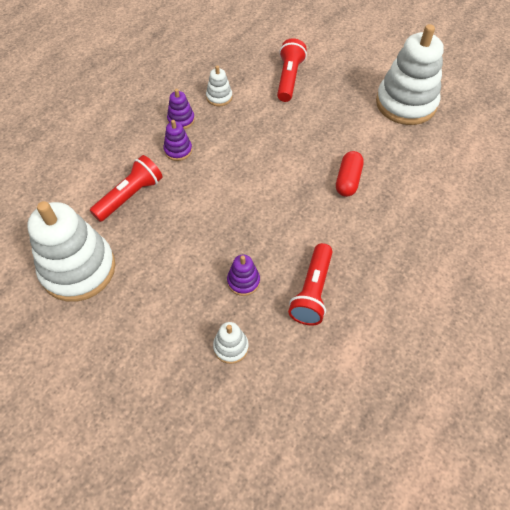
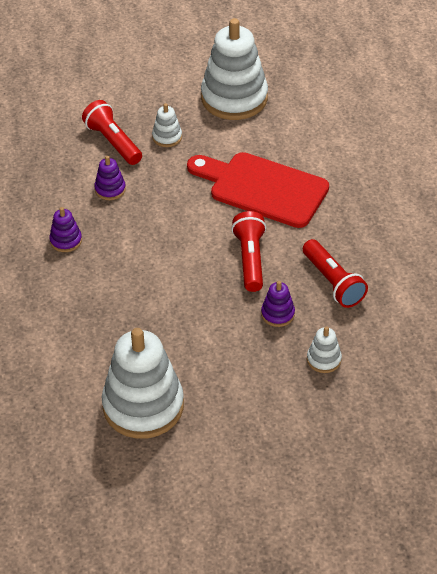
camera: 45 degrees left, 10 degrees down
red flashlight [90,155,163,222] -> red flashlight moved to [231,211,266,292]
purple stacking toy [164,120,192,161] -> purple stacking toy moved to [94,156,126,200]
white stacking toy [206,65,233,106] -> white stacking toy moved to [152,103,182,147]
red capsule [336,151,364,197] -> red cutting board [187,152,329,228]

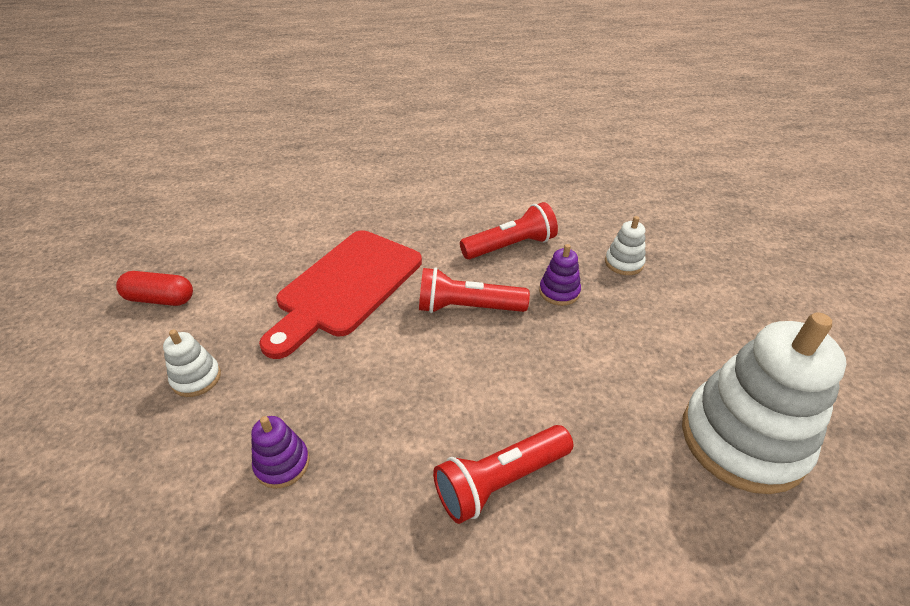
camera: 85 degrees left, 5 degrees down
purple stacking toy [49,207,82,252] -> none
red flashlight [82,100,142,165] -> red flashlight moved to [433,425,573,524]
white stacking toy [201,18,268,120] -> red capsule [116,271,193,306]

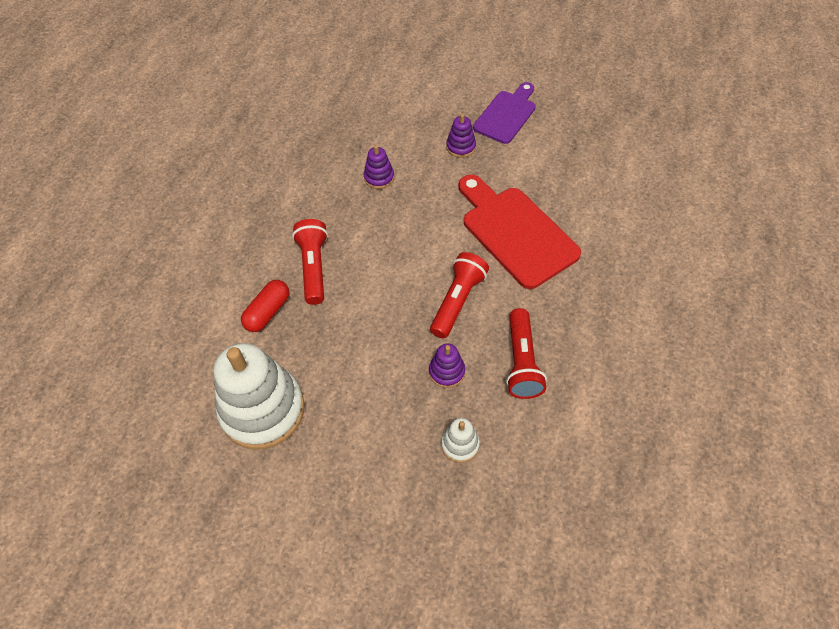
camera: 115 degrees right, 15 degrees up
red capsule [116,271,193,306] -> red capsule moved to [241,280,289,332]
white stacking toy [163,329,221,397] -> purple stacking toy [446,114,476,158]
none -> purple cutting board [473,82,536,144]

